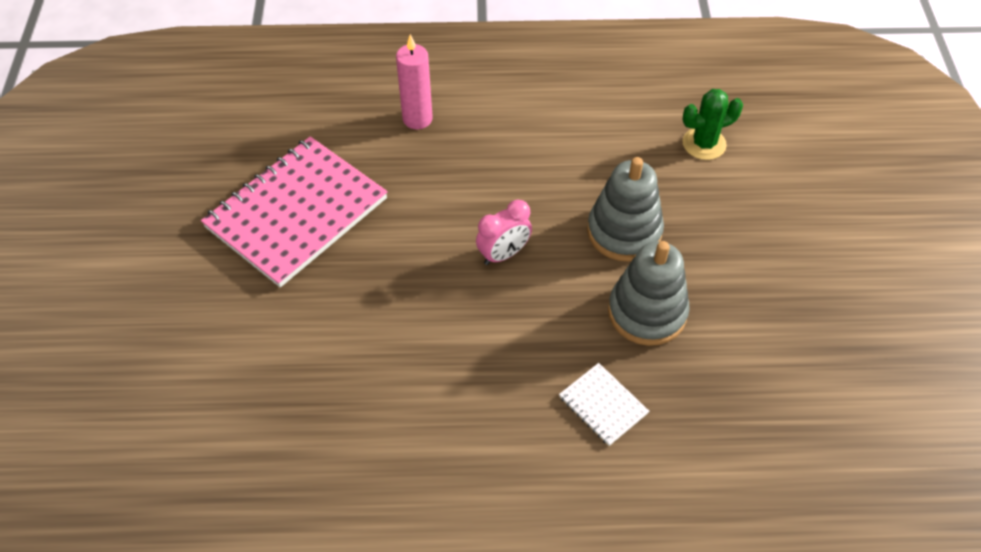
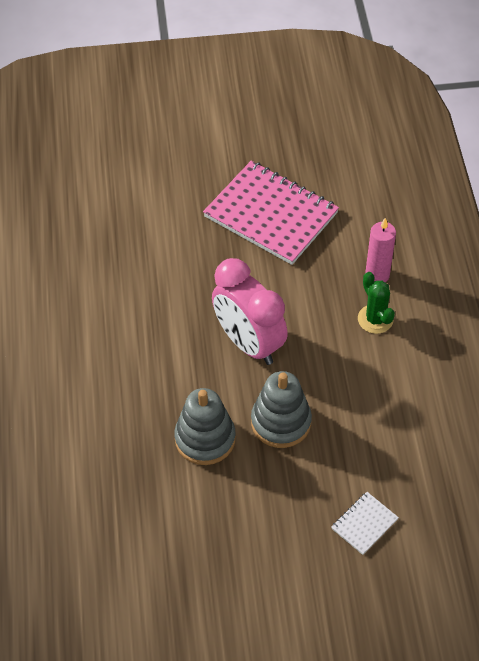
camera: 85 degrees right, 0 degrees up
pink clock [476,200,532,265] -> pink clock [212,258,288,365], size x1.97
white notebook [559,363,649,446] -> white notebook moved to [331,492,399,555]
green cactus [682,89,743,160] -> green cactus moved to [358,272,395,334]

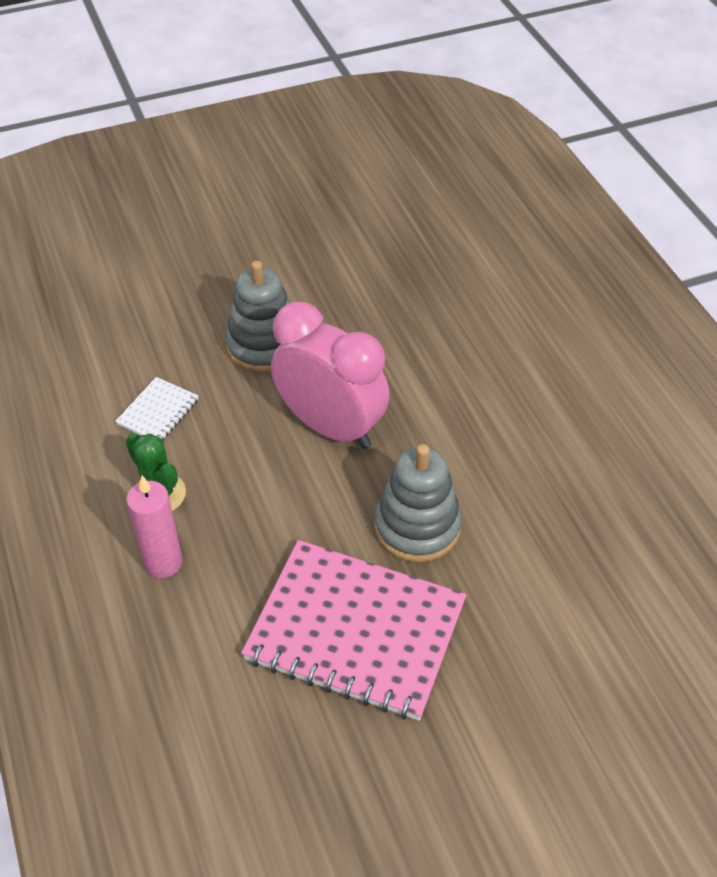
camera: 165 degrees right, 5 degrees down
grey stacking toy [174,388,236,465] -> grey stacking toy moved to [374,444,462,562]
white notebook [331,492,399,555] -> white notebook moved to [115,377,198,441]

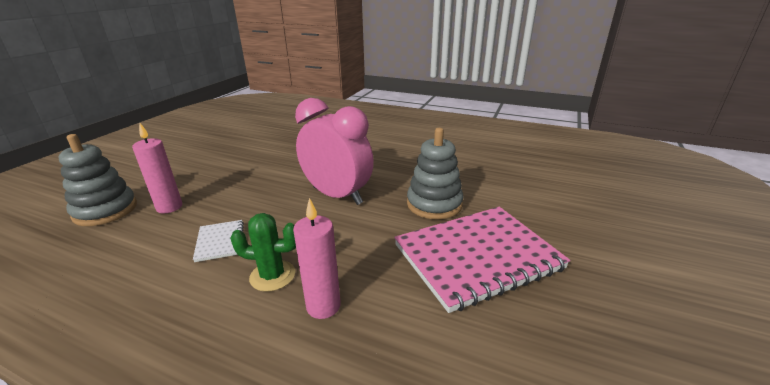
camera: 45 degrees left, 20 degrees down
grey stacking toy [225,261,290,373] -> grey stacking toy moved to [59,134,137,226]
pink clock [271,302,390,449] -> pink clock turned 45 degrees clockwise [295,98,374,205]
none -> pink candle [132,122,182,214]

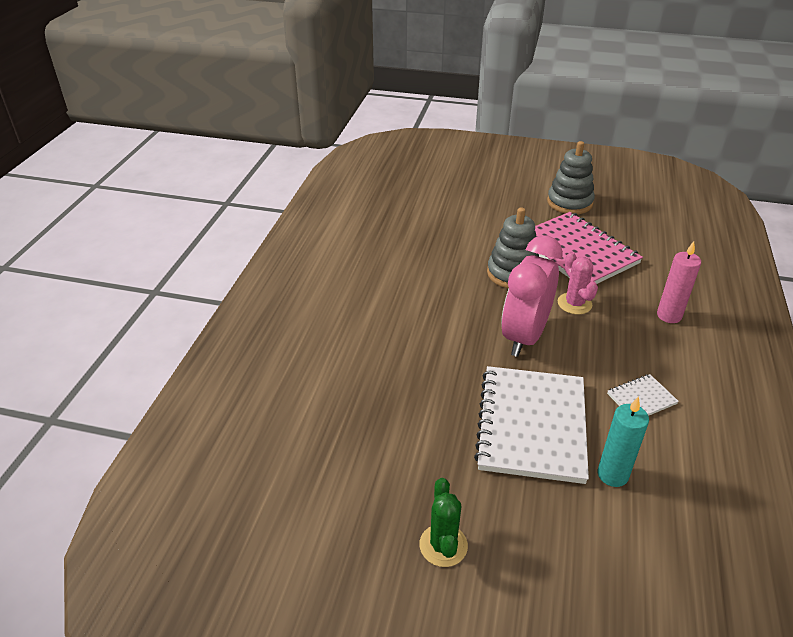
camera: 100 degrees left, 10 degrees up
grey stacking toy [59,134,137,226] -> grey stacking toy moved to [547,141,595,214]
pink candle [132,122,182,214] -> turquoise candle [597,396,649,487]
green cactus [230,213,296,292] -> green cactus moved to [419,478,468,567]
none -> white notebook [474,366,589,484]
none -> pink cactus [558,252,598,315]

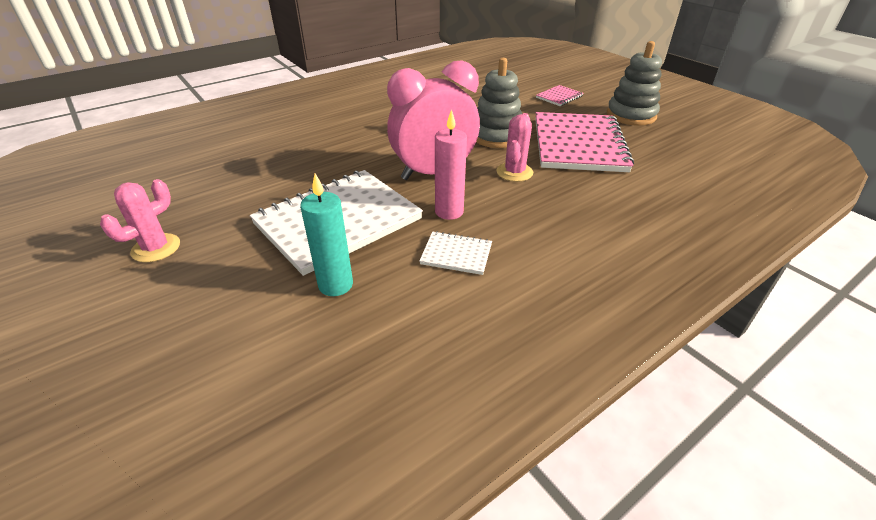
camera: 40 degrees right, 0 degrees up
green cactus [419,478,468,567] -> pink cactus [100,179,180,262]
pink candle [657,241,701,323] -> pink candle moved to [435,109,467,220]
none -> pink notebook [536,85,583,106]

